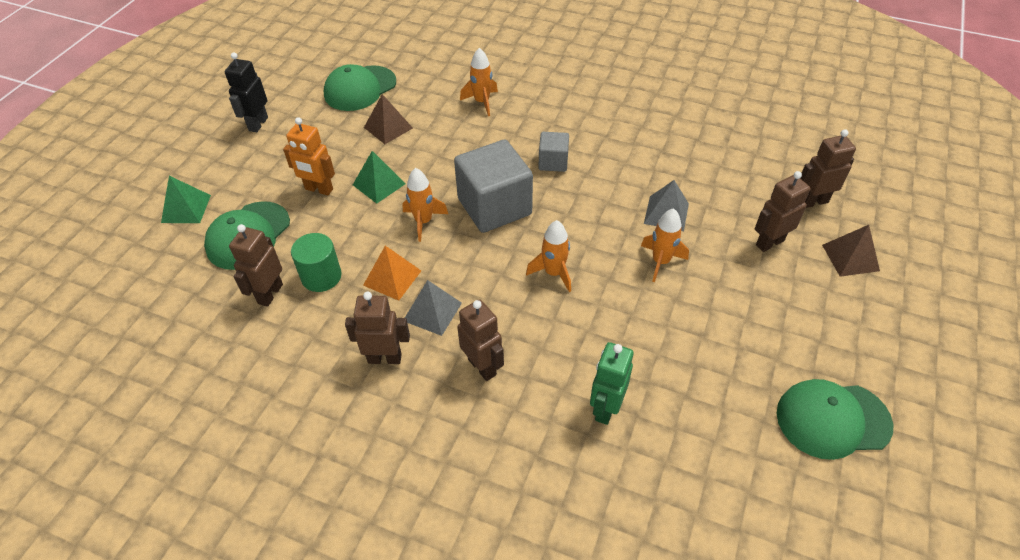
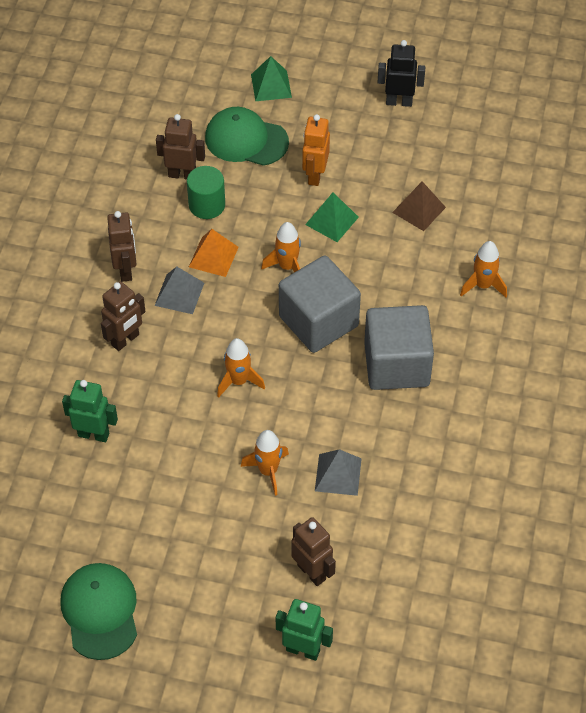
camera: 80 degrees right, 5 degrees up
green cap [324,64,396,111] -> none
grey cube [538,132,569,172] -> grey cube [364,305,434,390], size x1.95
brown robot [800,129,856,208] -> none
brown pyramid [822,225,880,277] -> green robot [276,599,333,661]

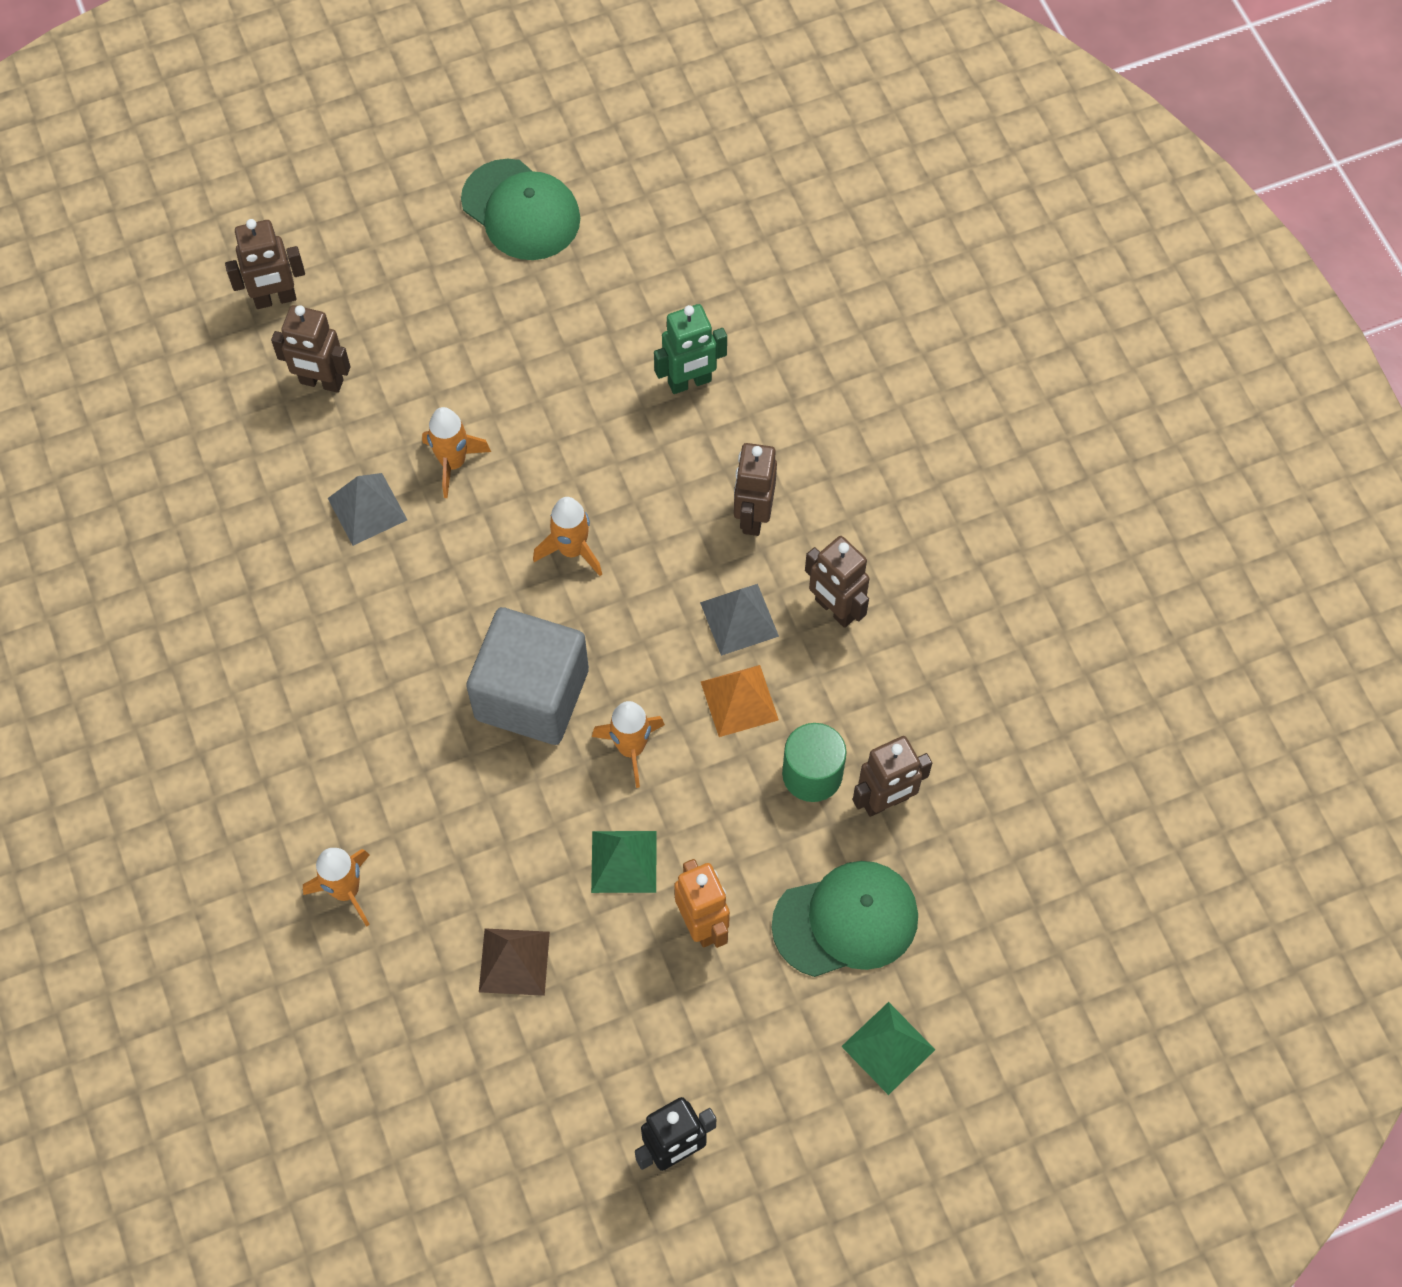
camera: 145 degrees right, 10 degrees up
green robot [276,599,333,661] -> brown robot [225,219,305,309]
grey cube [364,305,434,390] -> none

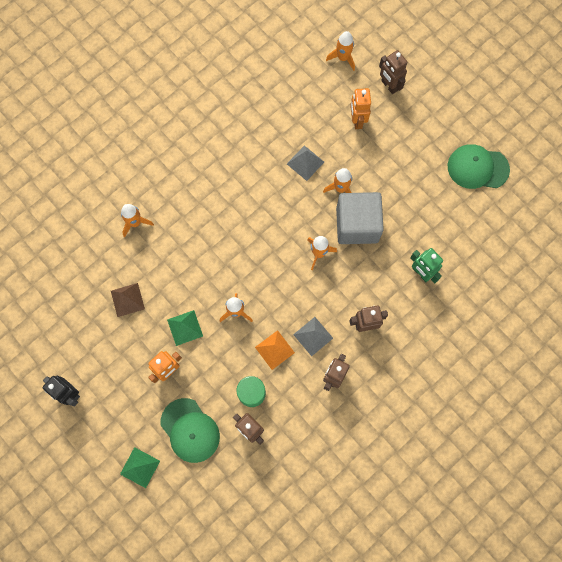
camera: 70 degrees right, 10 degrees up
brown robot [271,305,351,393] -> orange robot [350,88,371,129]
green cap [461,159,580,260] -> green cap turned 75 degrees clockwise [448,144,510,189]
grey cube [466,607,589,745] -> grey cube moved to [336,192,384,244]
none -> orange rocket [326,31,355,71]

